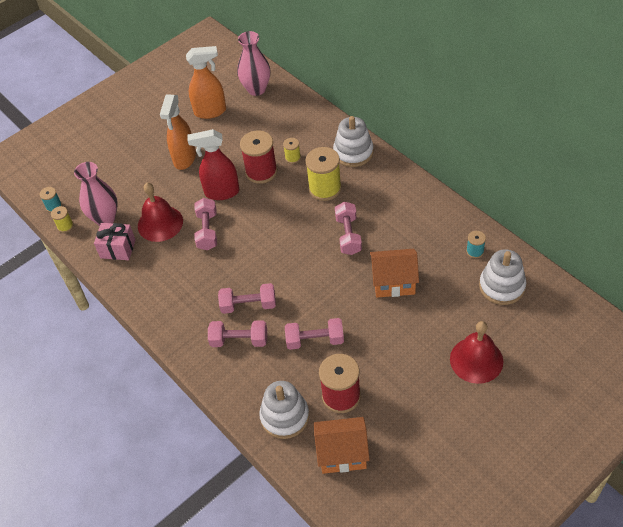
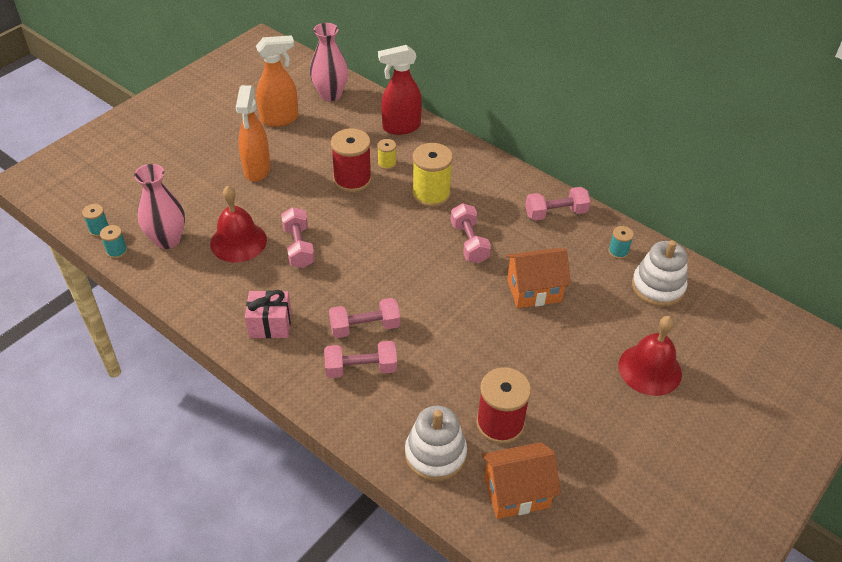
camera: 15 degrees left, 5 degrees down
yellow spool [51,206,73,233] -> turquoise spool [100,225,128,259]
pink gift [94,223,136,260] -> pink gift moved to [245,290,292,338]
red spray bottle [187,129,239,200] -> red spray bottle moved to [378,45,422,135]
pink dumbbell [285,318,344,350] -> pink dumbbell moved to [525,187,591,221]
white stacking toy [333,116,373,167] -> none

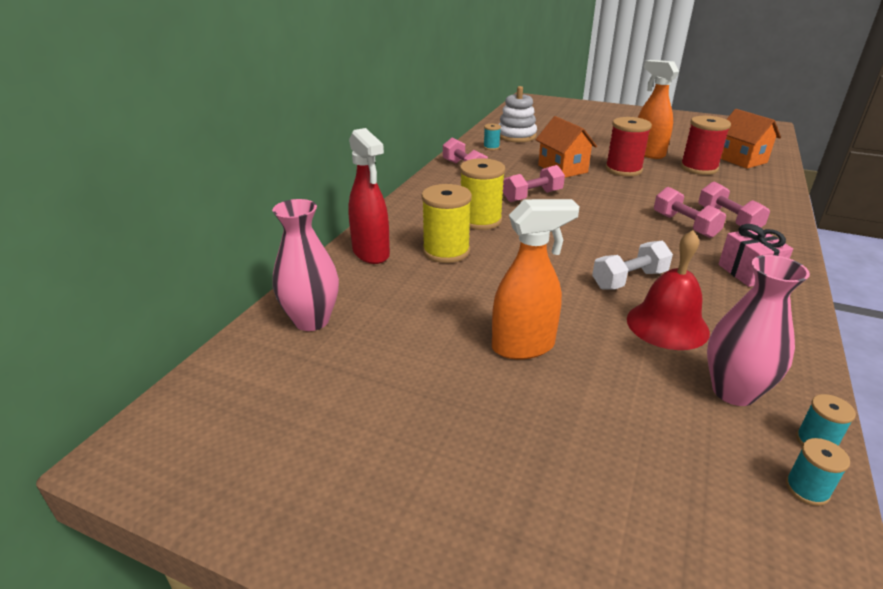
camera: 105 degrees left, 15 degrees down
orange spray bottle [256,35,299,127] -> orange spray bottle moved to [638,60,679,159]
pink dumbbell [281,207,315,268] -> white dumbbell [592,241,673,289]
red spool [331,128,372,192] -> red spool moved to [605,117,652,176]
yellow spool [377,139,396,170] -> yellow spool [421,184,472,263], size x2.01
white stacking toy [405,406,467,481] -> none
red bell [618,316,682,396] -> none

